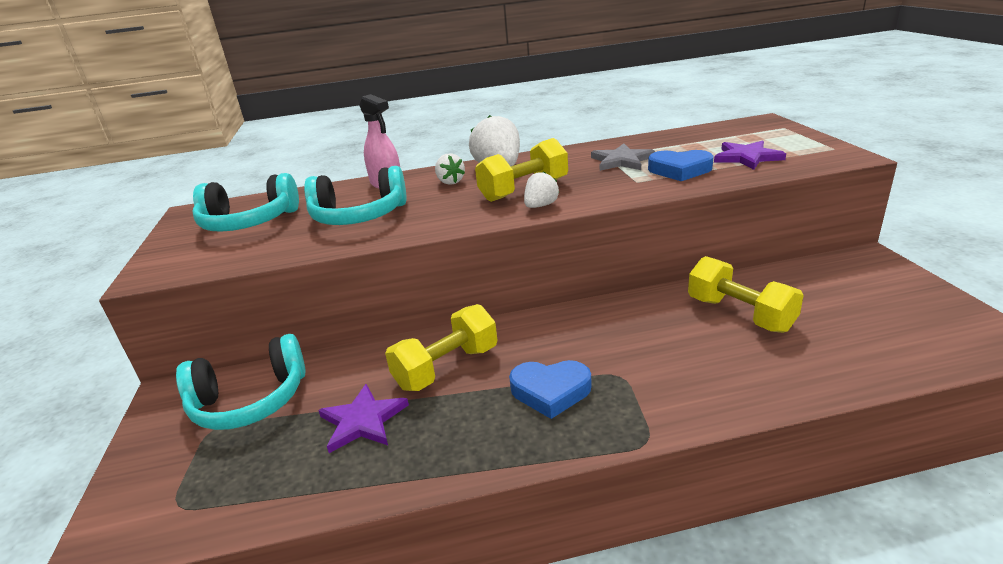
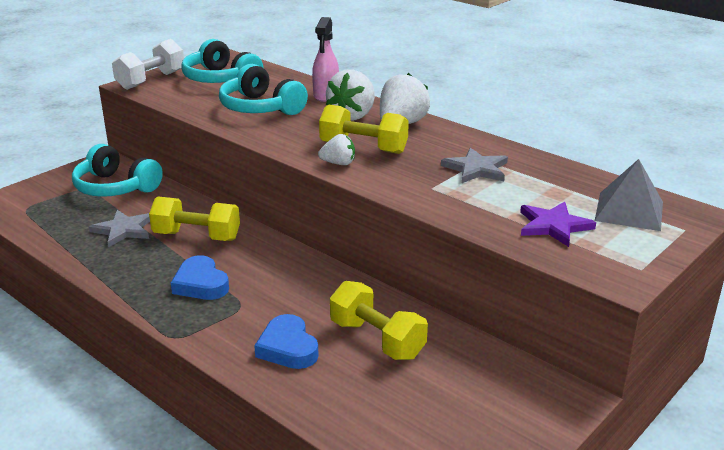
camera: 50 degrees right, 0 degrees up
purple star [318,384,409,453] -> grey star [89,210,150,247]
white strawberry [435,153,465,185] -> white strawberry [326,70,375,121], size x1.78
blue heart [648,150,714,181] -> blue heart moved to [254,314,319,369]
yellow dumbbell [688,256,804,333] -> yellow dumbbell turned 60 degrees counterclockwise [330,281,428,360]
none -> white dumbbell [112,39,184,90]
none -> grey pyramid [595,159,663,231]

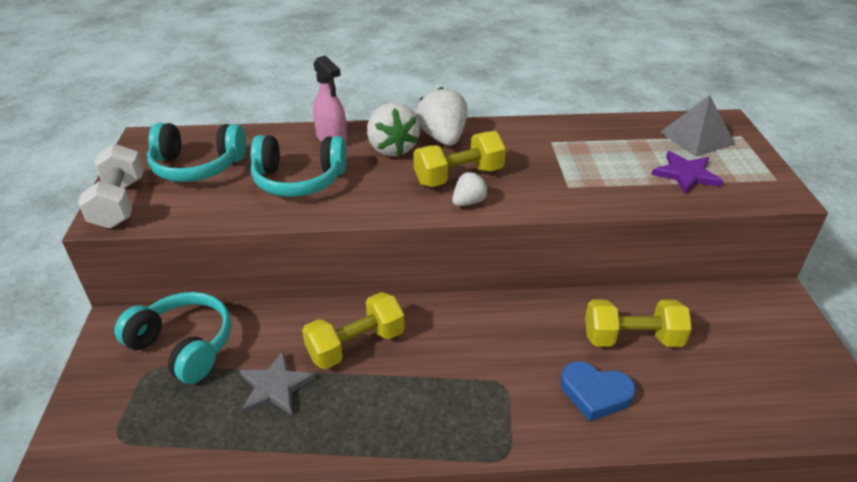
camera: 45 degrees left, 10 degrees up
turquoise headphones [72,144,163,197] -> turquoise headphones turned 135 degrees counterclockwise [114,292,232,384]
blue heart [171,255,229,300] -> none
grey star [441,148,508,184] -> none

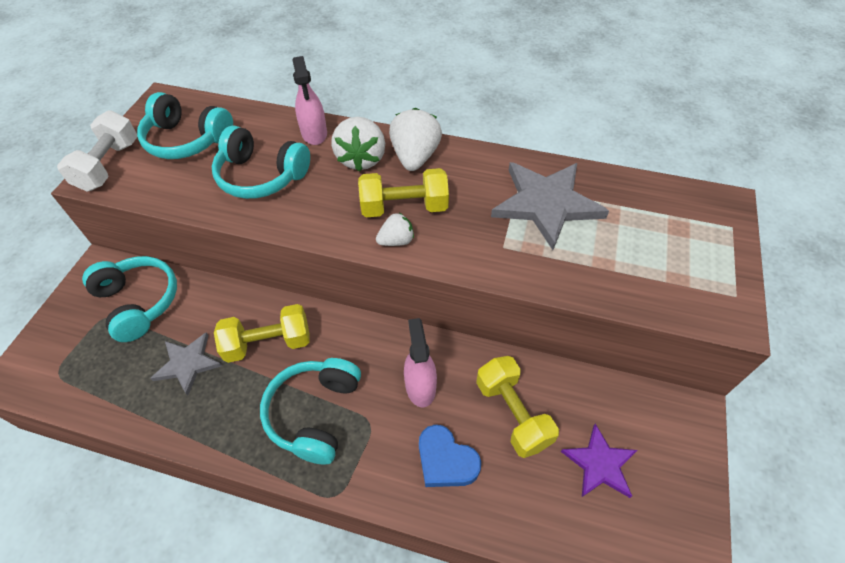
camera: 20 degrees right, 15 degrees up
yellow dumbbell [585,300,692,347] -> yellow dumbbell turned 45 degrees clockwise [476,356,559,458]
purple star [652,151,723,194] -> purple star moved to [561,424,637,498]
grey pyramid [660,95,735,157] -> none
none -> turquoise headphones [260,358,361,464]
none -> pink spray bottle [404,318,437,407]
none -> grey star [491,162,609,250]

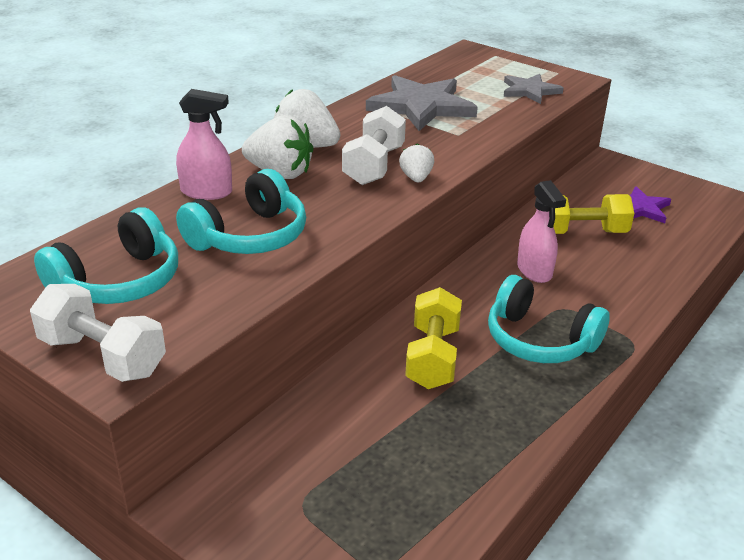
camera: 70 degrees left, 20 degrees down
turquoise headphones [82,256,177,342] -> none
grey star [150,332,222,396] -> grey star moved to [504,74,564,104]
yellow dumbbell [358,168,449,217] -> white dumbbell [342,106,406,185]
pink spray bottle [404,318,437,407] -> pink spray bottle turned 120 degrees counterclockwise [517,180,566,283]
blue heart [419,425,481,487] -> none

